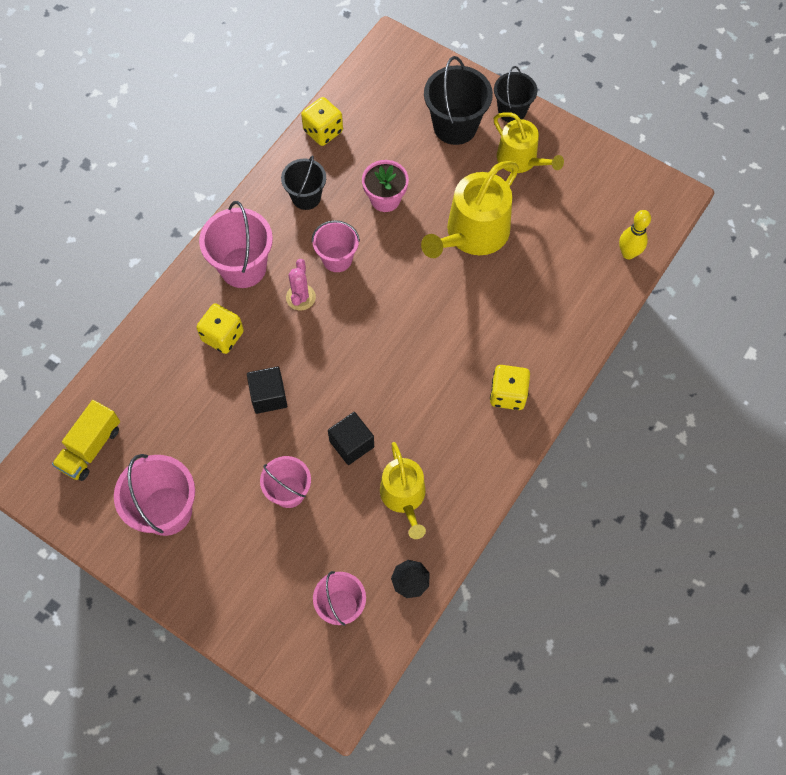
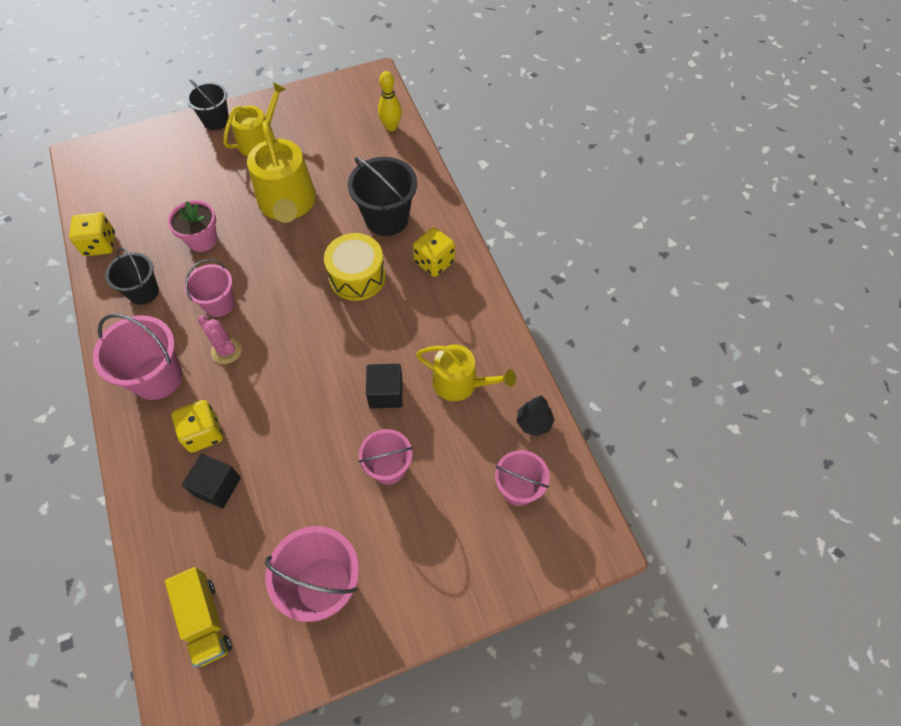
camera: 55 degrees left, 5 degrees down
black cube [247,367,287,414] -> black cube moved to [182,454,241,508]
black bucket [424,56,493,145] -> black bucket moved to [348,157,417,236]
yellow watering can [494,112,564,173] -> yellow watering can turned 45 degrees counterclockwise [223,82,286,156]
none -> yellow drum [324,233,386,301]

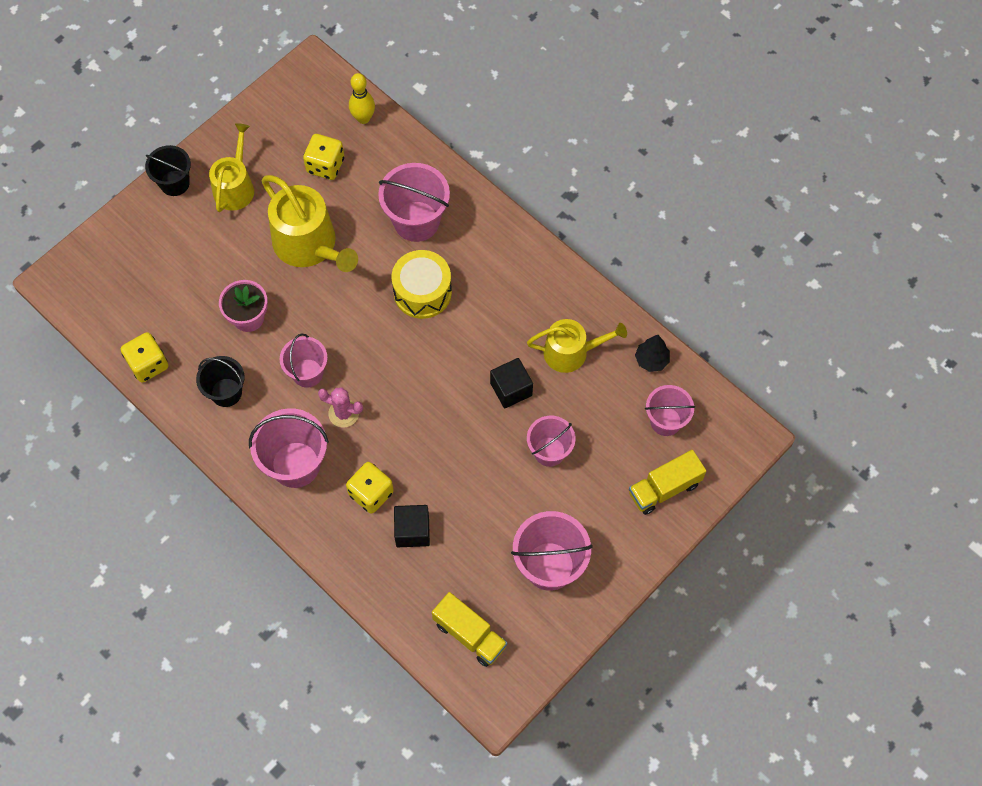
camera: 25 degrees left, 5 degrees up
black bucket [348,157,417,236] -> pink bucket [378,163,450,242]
yellow dice [413,227,455,277] -> yellow dice moved to [303,134,344,180]
none -> yellow truck [629,450,706,515]

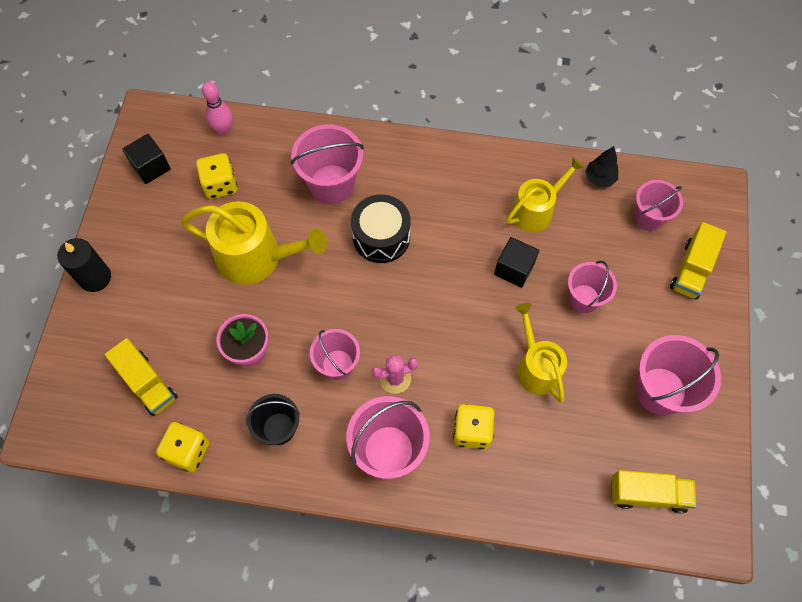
camera: 35 degrees left, 0 degrees up
black bucket [145,145,191,196] -> black candle [57,238,111,292]
yellow watering can [209,123,254,212] -> yellow watering can moved to [515,303,567,403]
yellow bowling pin [349,73,375,124] -> pink bowling pin [202,82,233,135]
yellow drum [392,250,452,319] -> black drum [351,194,411,263]
black cube [394,505,430,547] -> black cube moved to [122,134,171,184]
none -> yellow truck [105,338,178,416]

